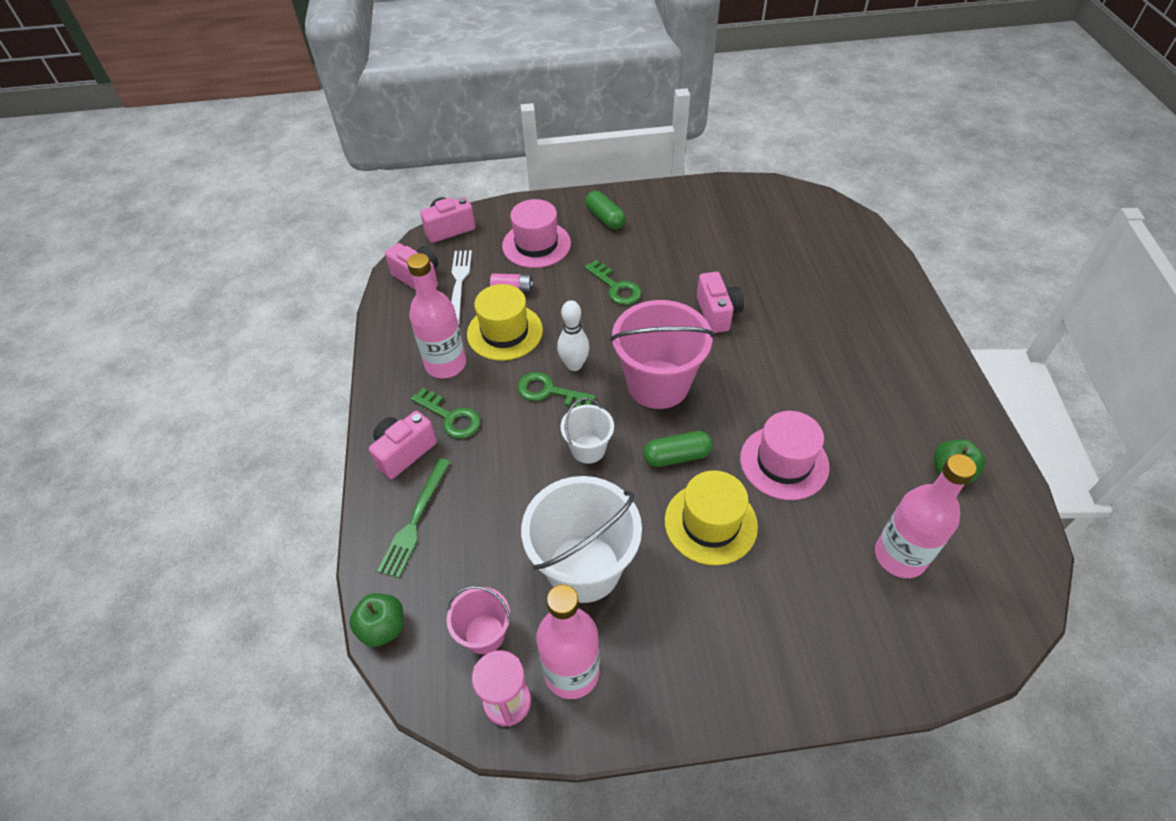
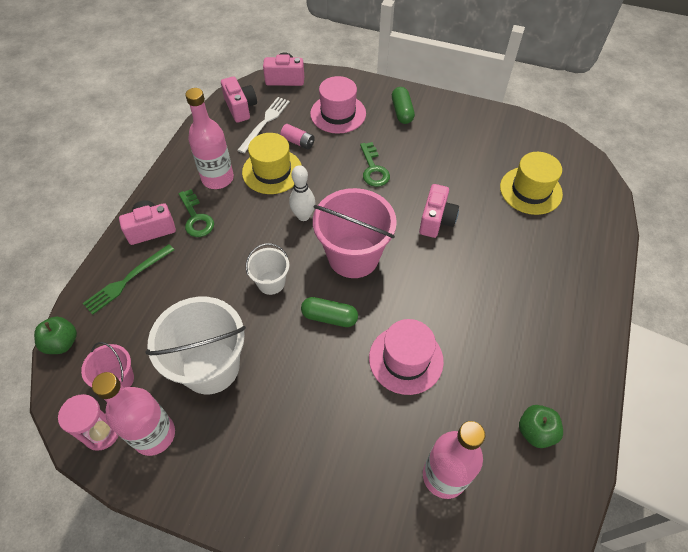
camera: 25 degrees right, 5 degrees up
green key [517,372,596,408] -> none
yellow hat [665,470,758,566] -> yellow hat moved to [500,152,563,215]

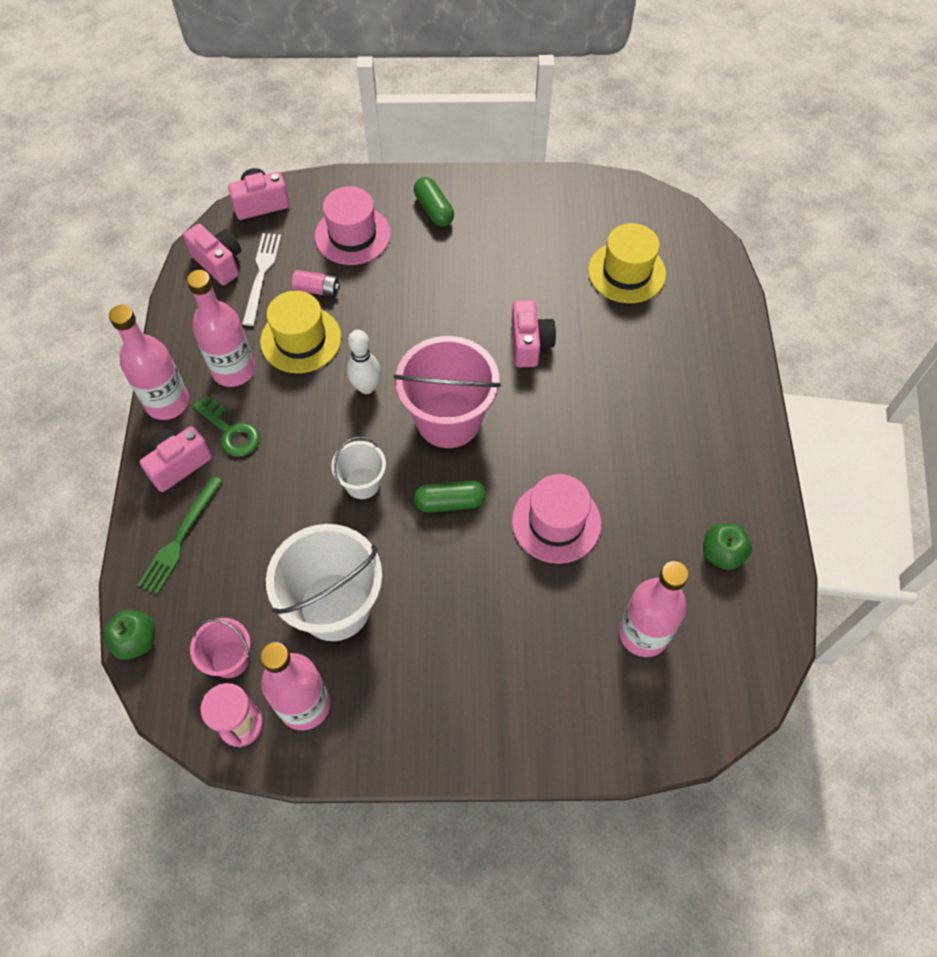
camera: 20 degrees left, 5 degrees up
green key [360,142,390,187] -> none
none -> pink bottle [109,305,189,420]

